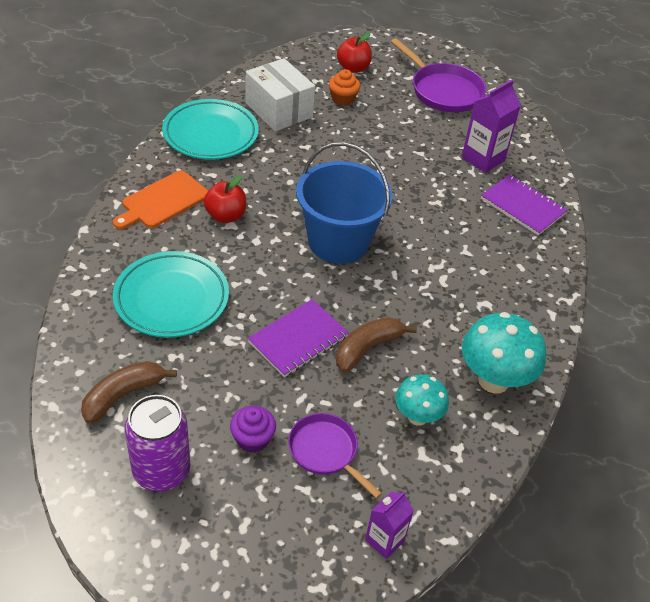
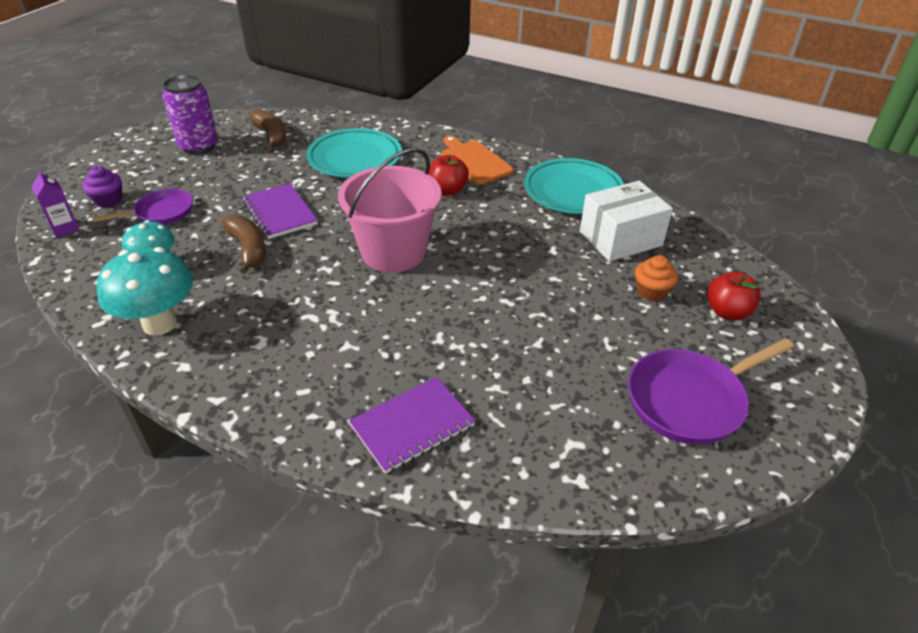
camera: 105 degrees right, 5 degrees down
purple cupcake [230,406,276,453] -> purple cupcake moved to [82,166,122,208]
blue bucket [296,142,392,264] -> pink bucket [338,148,442,272]
purple carton [462,80,521,173] -> none

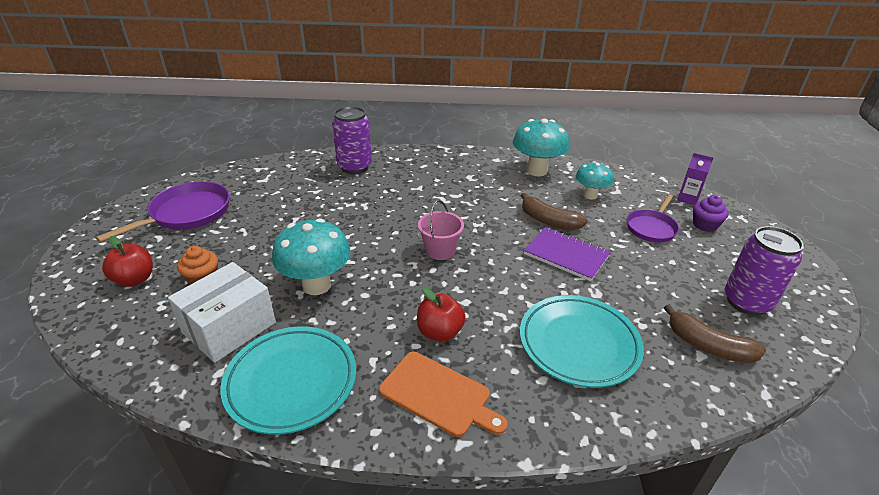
camera: 155 degrees right, 5 degrees down
pink bucket [338,148,442,272] -> pink bucket [418,200,464,260], size x0.52
purple notebook [349,377,476,474] -> purple can [332,106,372,174]
none -> turquoise mushroom [272,218,350,295]

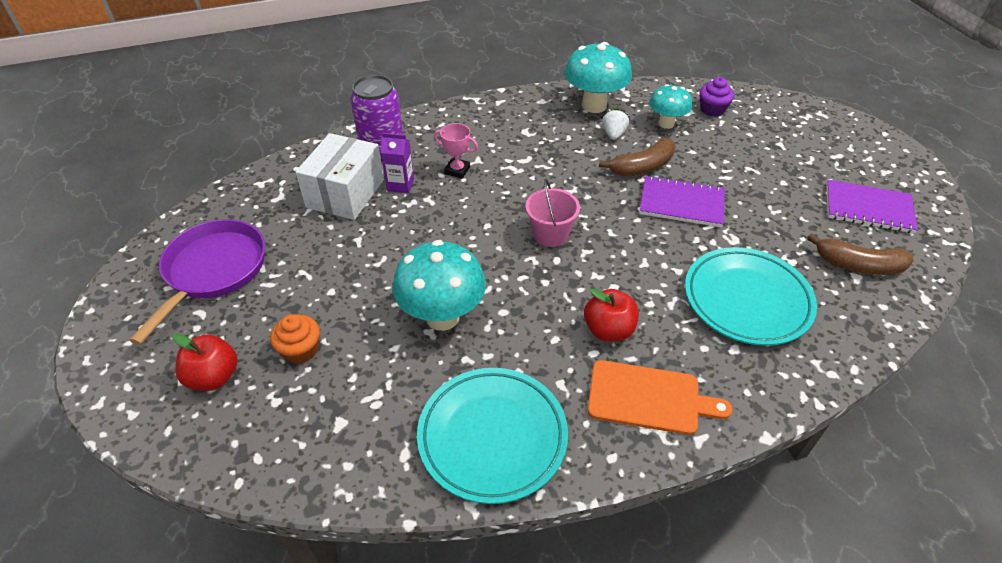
camera: 20 degrees left, 10 degrees up
white box [168,262,276,363] -> white box moved to [295,133,384,220]
brown banana [521,193,588,230] -> brown banana turned 45 degrees counterclockwise [599,138,675,176]
purple pan [627,194,679,243] -> none
purple carton [677,153,714,205] -> purple carton moved to [381,133,414,193]
purple cupcake [693,195,729,232] -> purple cupcake moved to [699,77,734,116]
purple can [725,226,804,316] -> purple notebook [827,180,918,233]
none -> pink trophy [434,123,478,179]
none -> white strawberry [602,108,629,140]

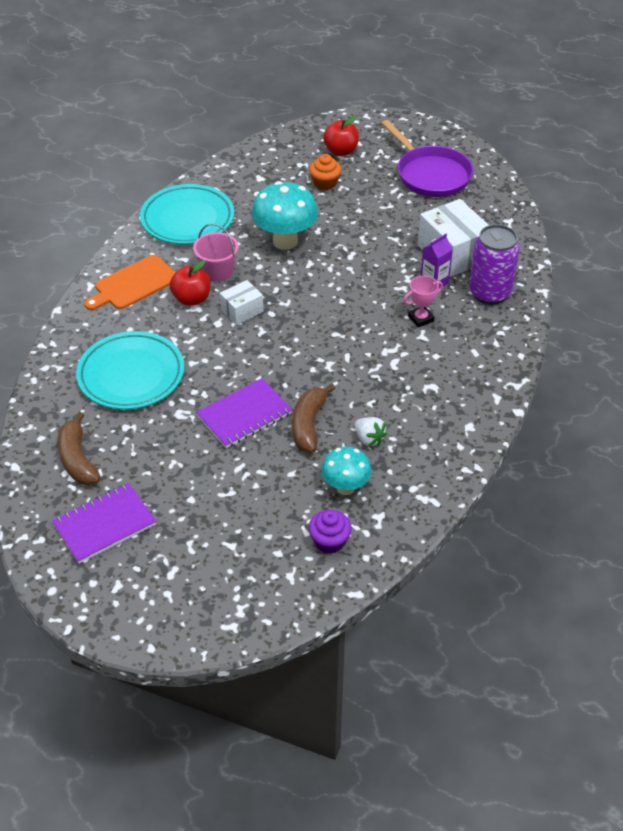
camera: 130 degrees right, 0 degrees up
pink bucket [526,179,580,247] -> pink bucket moved to [193,223,238,282]
turquoise mushroom [565,42,632,113] -> none
brown banana [807,233,913,275] -> brown banana turned 75 degrees counterclockwise [57,412,101,485]
none -> white box [220,280,263,325]

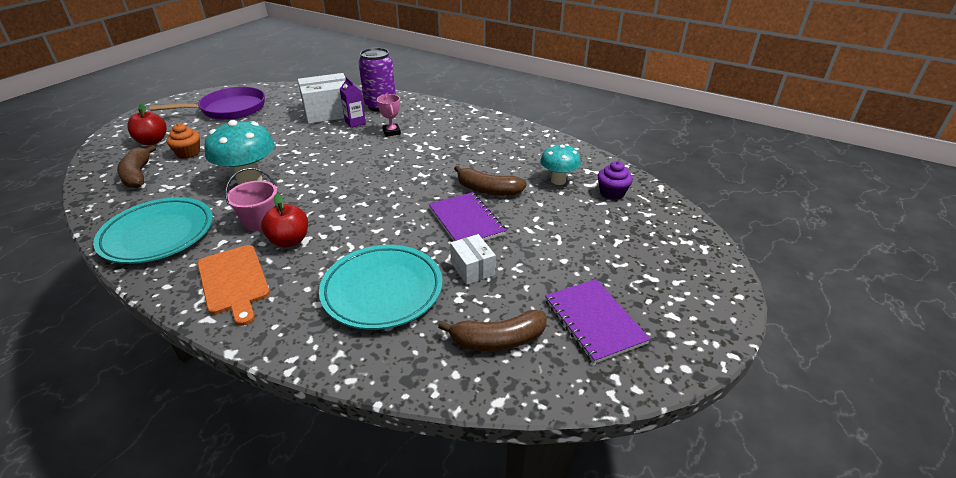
camera: 80 degrees left, 10 degrees down
white box [220,280,263,325] -> white box moved to [450,234,496,285]
white strawberry [355,417,387,447] -> none
none -> brown banana [117,145,156,188]

